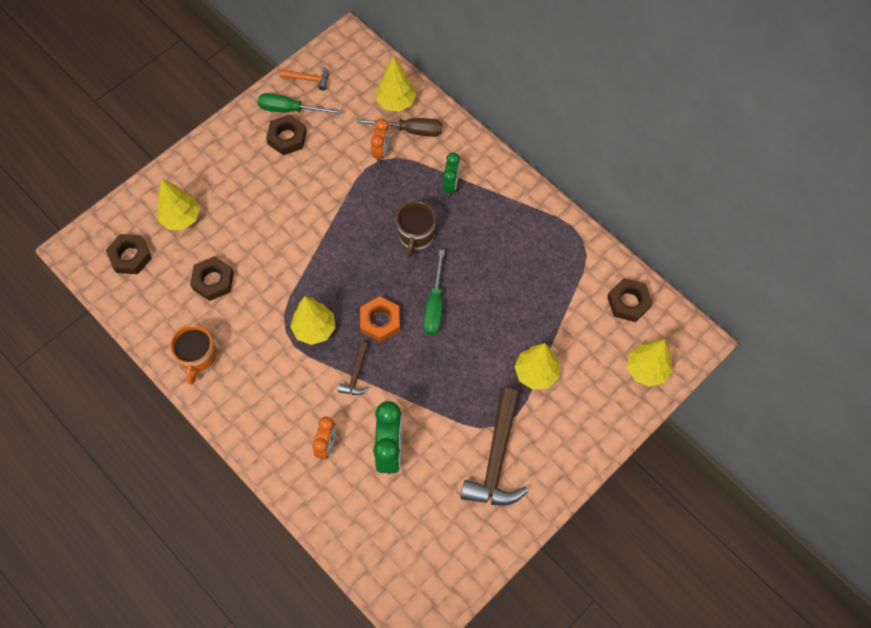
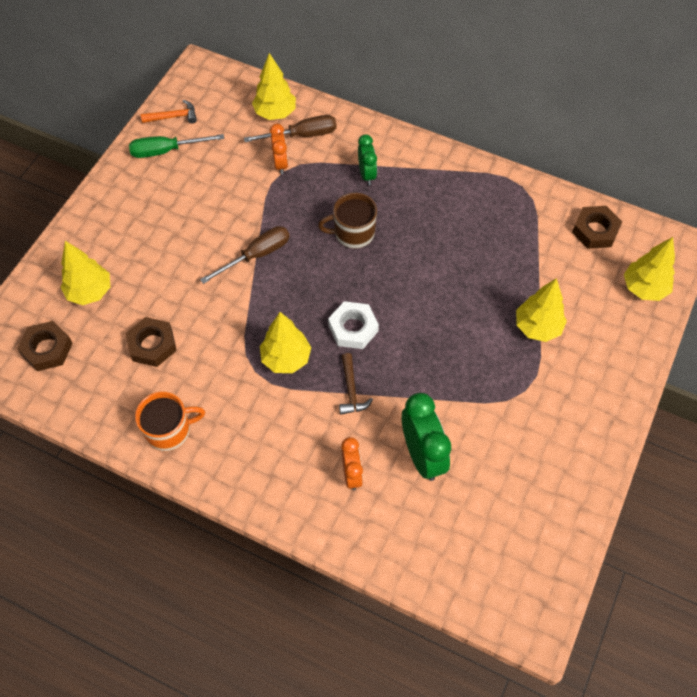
camera: 20 degrees left, 5 degrees down
orange mug [170,325,218,384] -> orange mug turned 90 degrees counterclockwise [135,392,205,451]
brown nut [266,114,307,155] -> none
orange nut [360,296,400,342] -> white nut [328,301,379,349]
brown mug [396,201,436,257] -> brown mug turned 90 degrees clockwise [318,193,377,248]
green screwdriver [423,250,445,335] -> none
brown hammer [461,388,528,506] -> none
none -> brown screwdriver [200,226,290,284]

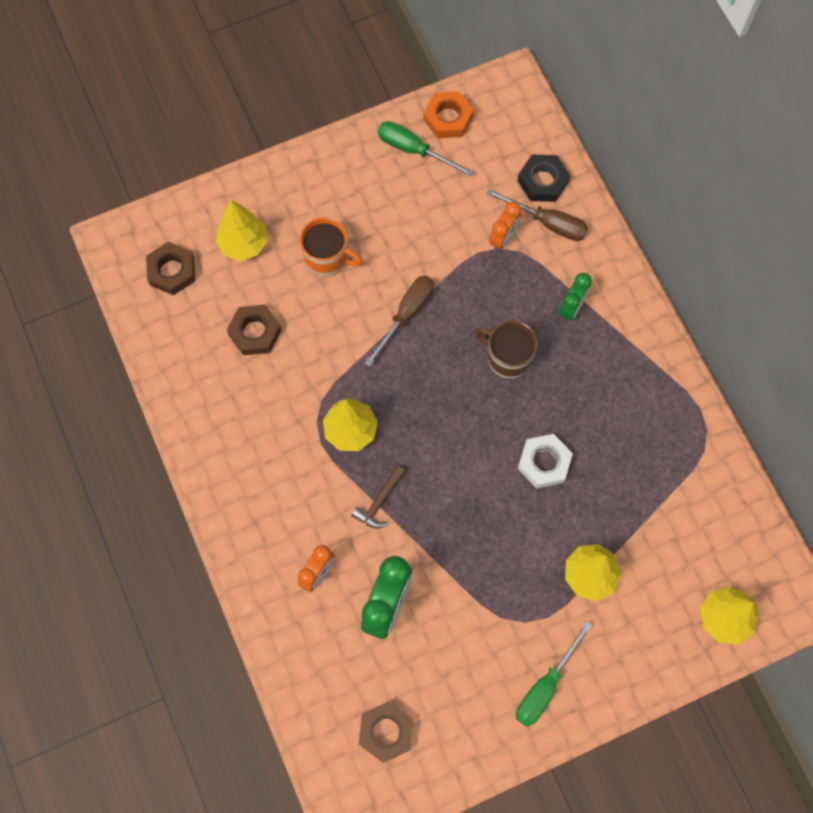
camera: 40 degrees right, 10 degrees up
orange mug [135,392,205,451] -> orange mug moved to [300,217,363,276]
orange hammer [141,100,197,123] -> orange nut [423,91,474,139]
brown screwdriver [200,226,290,284] -> brown screwdriver turned 60 degrees counterclockwise [364,275,434,367]
yellow tree [252,53,296,120] -> black nut [518,154,570,202]
white nut [328,301,379,349] -> white nut moved to [518,434,573,488]
brown nut [572,206,622,249] -> brown nut moved to [359,701,413,763]
none -> green screwdriver [516,621,592,727]

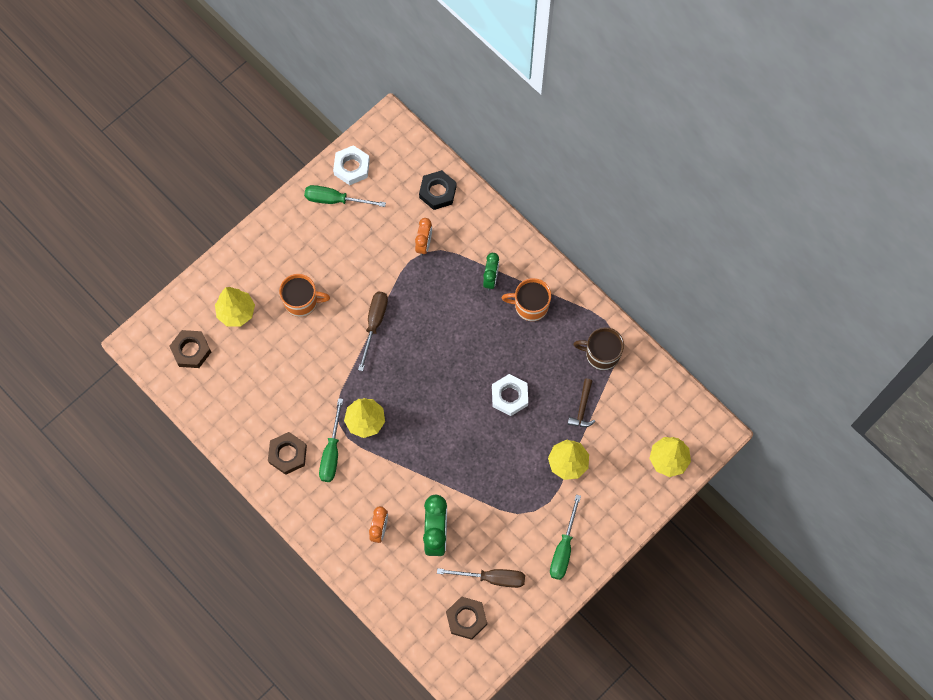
camera: 20 degrees left, 0 degrees up
brown nut [227,305,282,355] -> brown nut moved to [268,432,307,475]
brown hammer [351,465,406,529] -> brown hammer moved to [568,379,595,427]
orange nut [423,91,474,139] -> white nut [333,145,370,185]
brown mug [475,320,538,379] -> brown mug moved to [573,327,624,370]
brown screwdriver [486,189,588,241] -> brown screwdriver moved to [437,568,525,588]
none -> green screwdriver [319,398,343,482]
none -> orange mug [502,278,551,321]

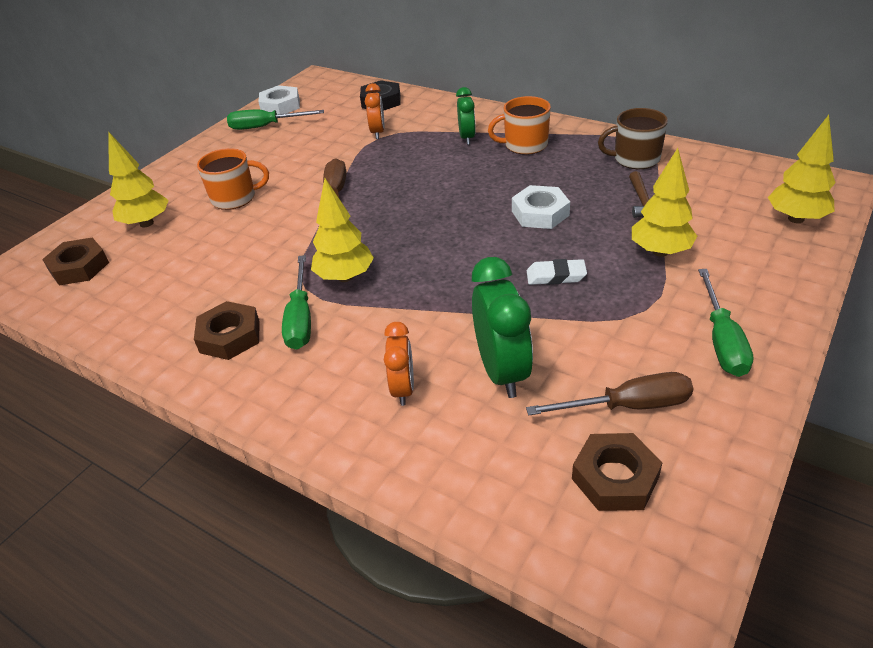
camera: 10 degrees left, 30 degrees down
none -> white eraser [527,259,587,285]

